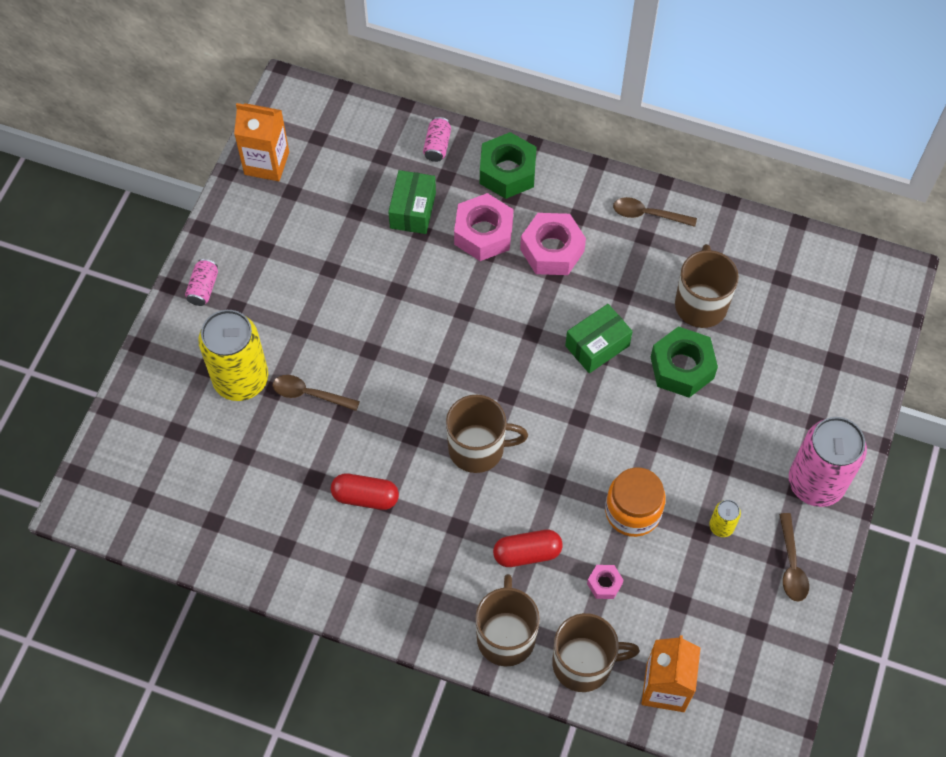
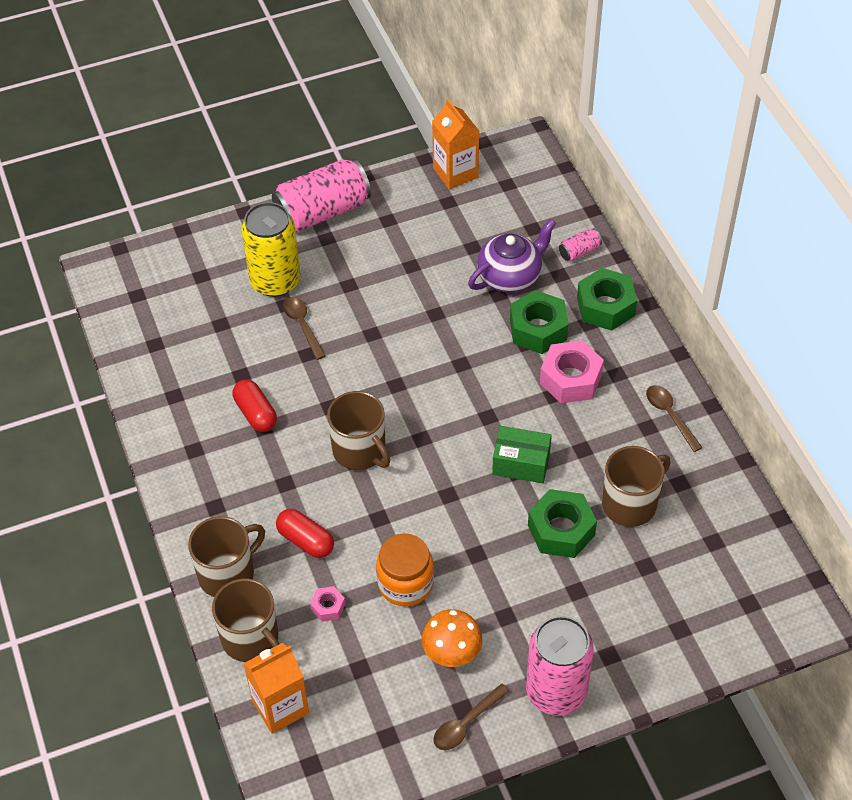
camera: 50 degrees right, 10 degrees down
pink can [185,259,218,306] -> pink can [272,159,371,232], size x2.31
green box [388,170,436,234] -> purple teapot [468,219,556,293]
pink nut [454,193,514,261] -> green nut [510,290,568,354]
yellow can [709,500,741,537] -> orange mushroom [422,609,482,667]

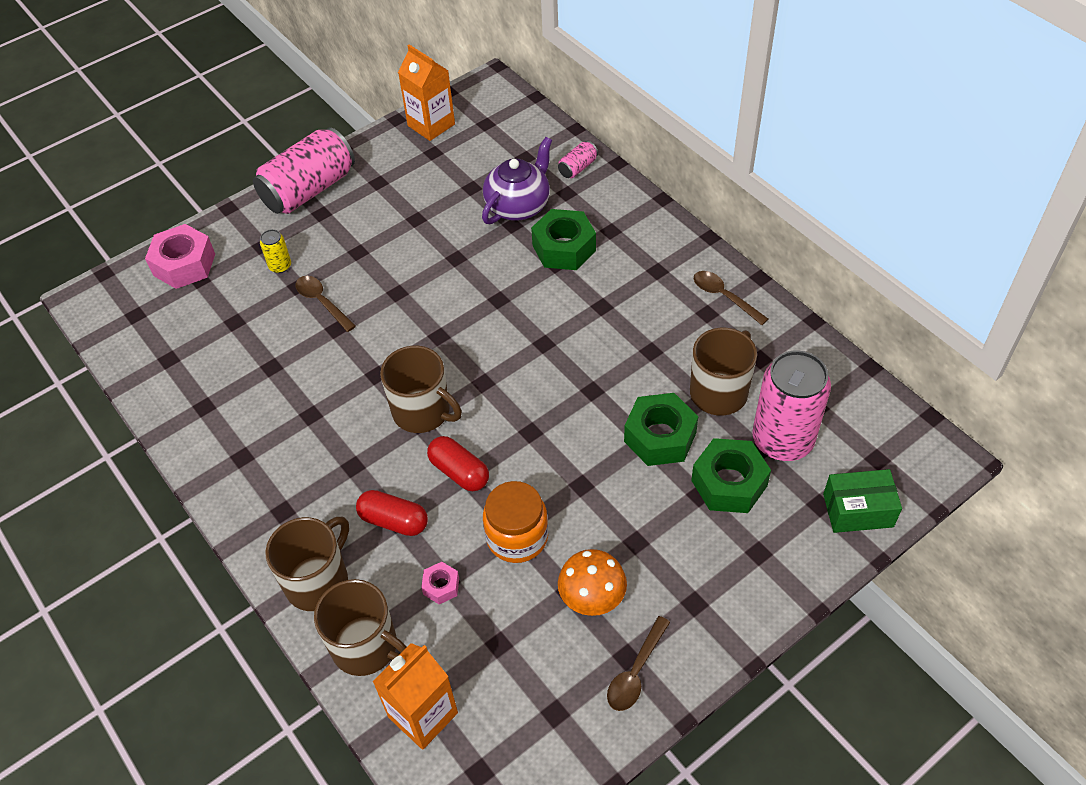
camera: 15 degrees left, 0 degrees up
red capsule [233,379,277,432] -> red capsule moved to [427,436,489,491]
yellow can [241,202,300,297] -> yellow can [260,229,291,273], size x0.43
green box [492,426,552,483] -> green box moved to [823,469,902,533]
pink can [526,616,594,716] -> pink can moved to [752,350,831,461]
pink nut [540,340,604,403] -> pink nut moved to [145,224,215,289]
green nut [577,268,637,331] -> green nut moved to [691,438,771,513]

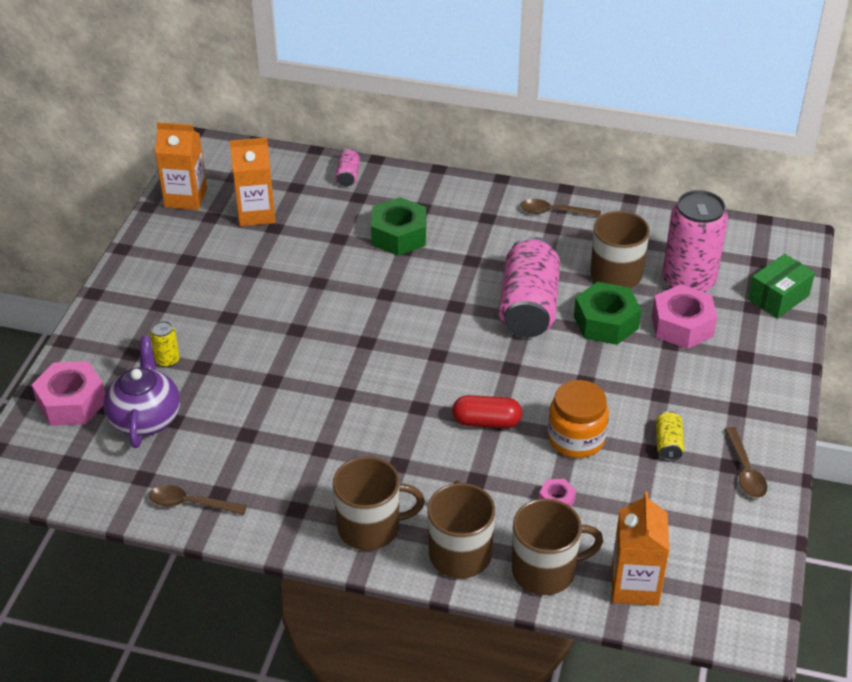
camera: 40 degrees left, 10 degrees down
pink can [253,127,355,214] -> pink can moved to [499,237,560,337]
brown spoon [295,276,356,332] -> brown spoon moved to [149,485,247,515]
red capsule [356,490,428,536] -> none
brown mug [380,346,462,433] -> brown mug moved to [333,456,425,550]
purple teapot [482,137,552,224] -> purple teapot moved to [103,336,180,448]
orange mushroom [558,549,627,616] -> yellow can [656,411,684,461]
green nut [691,438,771,513] -> pink nut [652,284,717,349]
none -> orange carton [230,137,276,226]

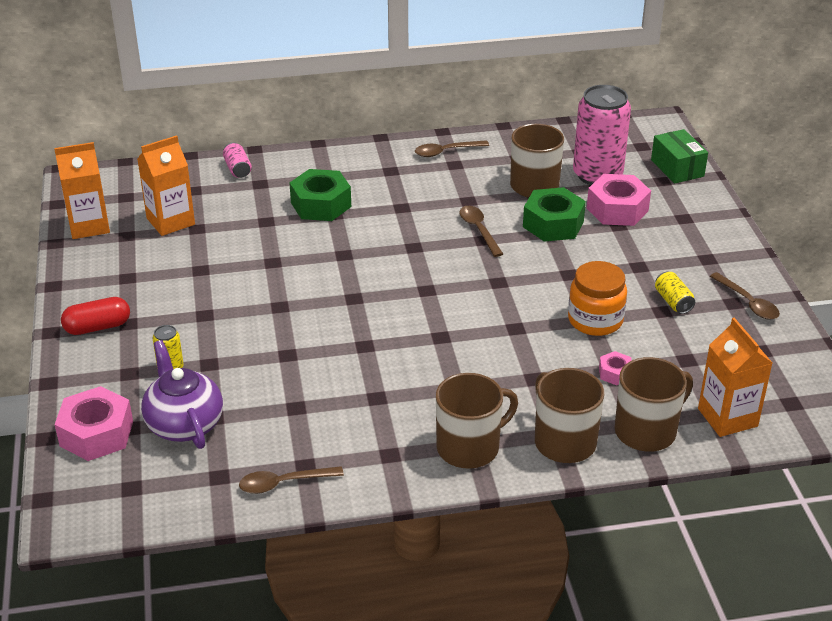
camera: 25 degrees left, 5 degrees down
red capsule [452,395,522,428] -> red capsule moved to [61,297,130,335]
pink can [499,237,560,337] -> brown spoon [459,206,503,257]
green box [748,254,815,318] -> green box turned 45 degrees counterclockwise [651,129,708,184]

